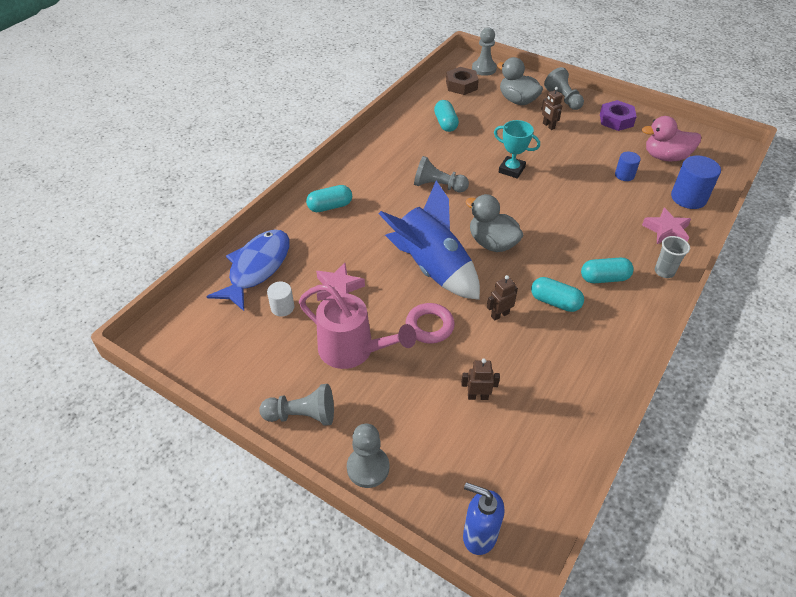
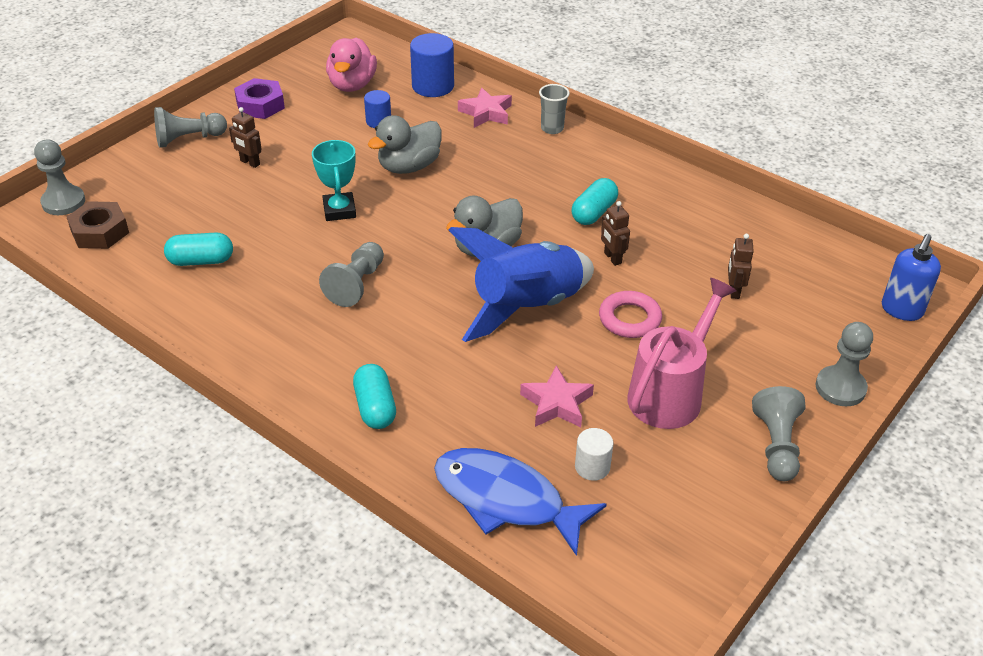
camera: 85 degrees left, 5 degrees down
turquoise trophy [494,120,540,179] -> turquoise trophy turned 45 degrees counterclockwise [312,140,356,221]
grey duck [497,57,543,105] -> grey duck moved to [368,115,442,174]
brown robot [541,87,562,130] -> brown robot turned 60 degrees clockwise [229,107,262,168]
turquoise capsule [581,258,634,283] -> none

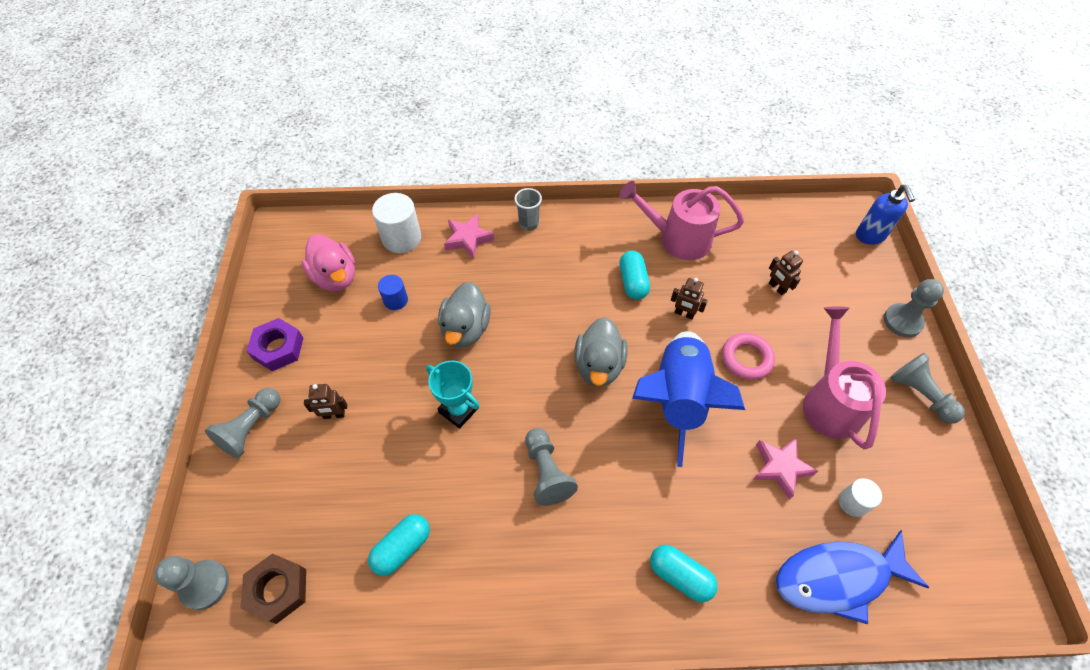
camera: 40 degrees left, 15 degrees up
blue cylinder [410,33,454,97] -> white cylinder [372,193,421,253]
none -> pink watering can [619,181,744,260]

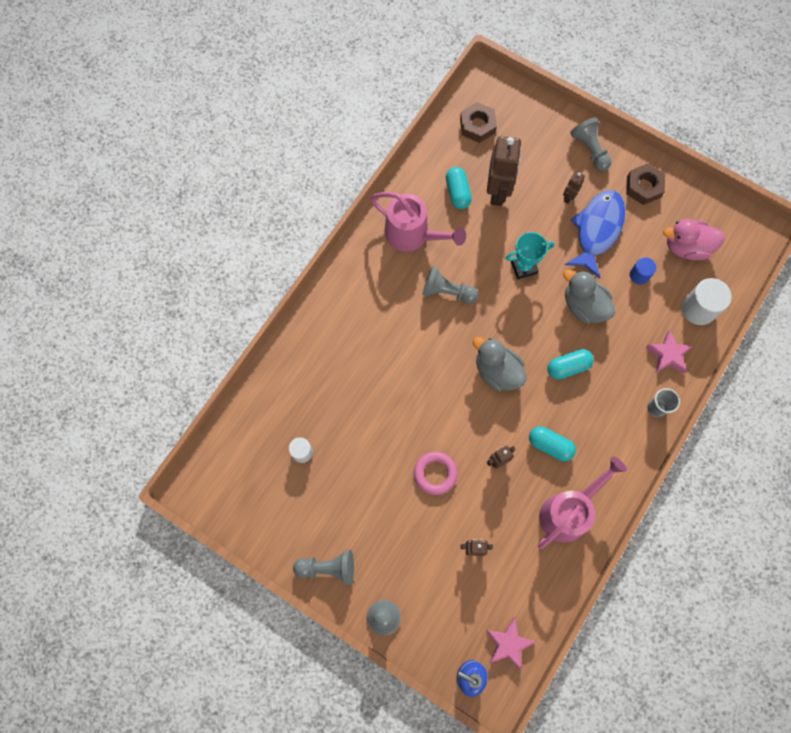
camera: 125 degrees right, 15 degrees up
grey pawn [154,556,229,610] -> none
purple nut [247,318,303,371] -> brown nut [626,163,665,205]
blue rocket [632,331,745,467] -> none
turquoise capsule [650,545,718,602] -> turquoise capsule moved to [547,349,593,380]
pink star [753,437,818,500] -> pink star moved to [486,618,535,670]
blue fish [776,530,929,624] -> blue fish moved to [565,190,625,279]
pink watering can [803,306,886,449] -> pink watering can moved to [370,192,466,251]
none -> brown robot [487,136,522,206]

